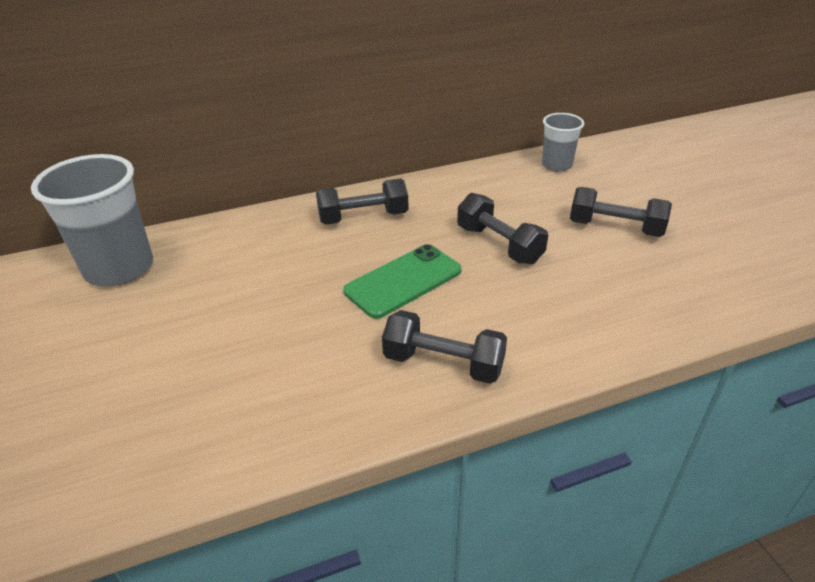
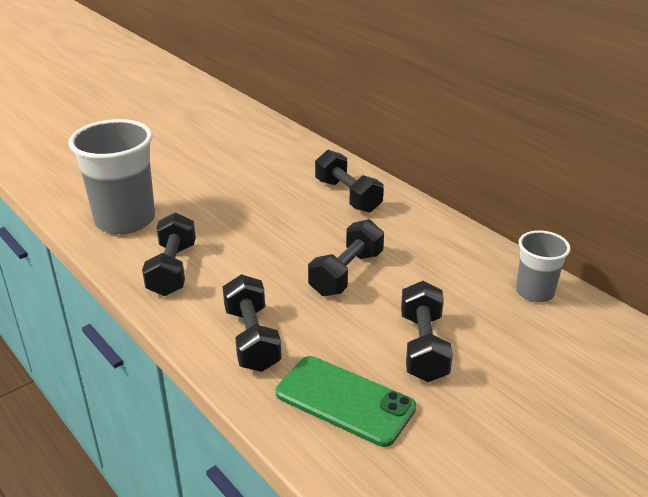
camera: 70 degrees right, 5 degrees down
grey cup [31,154,153,286] -> grey cup moved to [69,119,155,234]
green phone [343,244,462,319] -> green phone moved to [276,356,416,447]
none -> black dumbbell [223,274,282,372]

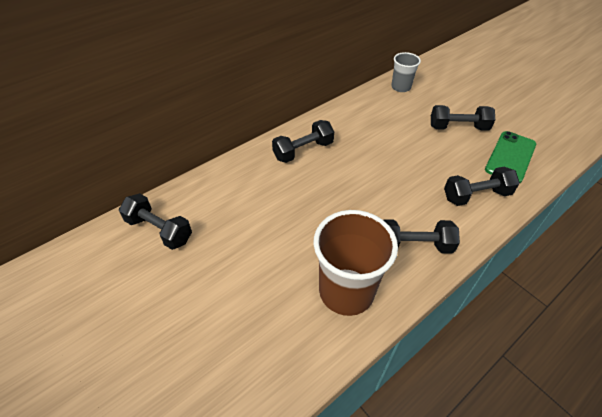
camera: 90 degrees left, 15 degrees up
grey cup [69,119,155,234] -> brown cup [313,210,398,316]
black dumbbell [308,219,384,296] -> black dumbbell moved to [119,193,192,250]

